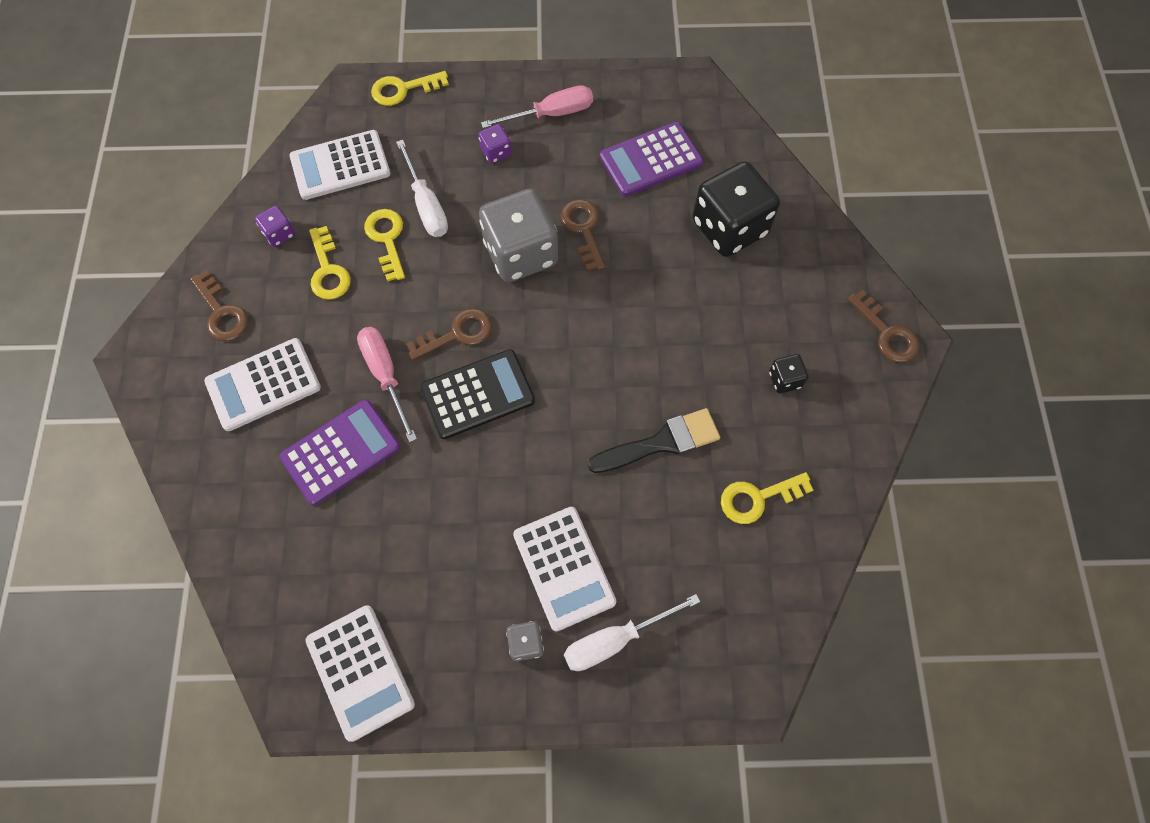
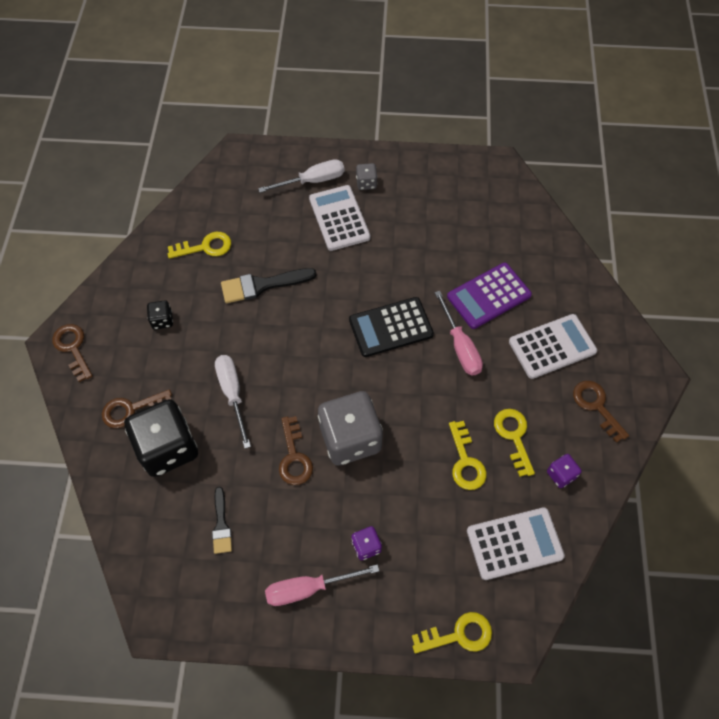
camera: 175 degrees left, 5 degrees down
white calculator [305,605,415,742] -> none
white screwdriver [396,140,448,237] -> white screwdriver moved to [215,355,251,449]
brown key [406,308,492,360] -> brown key moved to [102,389,172,428]
purple calculator [600,122,703,196] -> black brush [212,487,232,554]

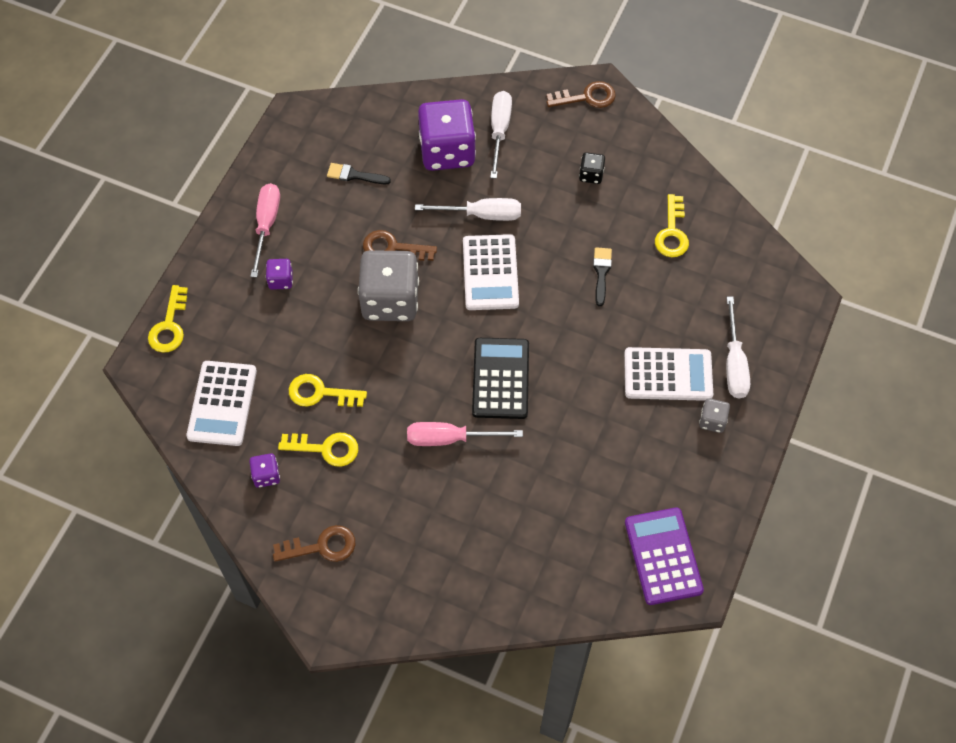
camera: 110 degrees right, 0 degrees up
brown key [102,389,172,428] -> white screwdriver [490,91,512,179]
black dice [124,399,198,477] -> purple dice [418,99,476,171]
black brush [221,268,316,303] -> black brush [593,247,612,306], size x0.61
purple calculator [447,263,532,329] -> purple calculator moved to [625,507,704,605]
white calculator [509,314,597,379] -> white calculator moved to [463,234,519,310]

